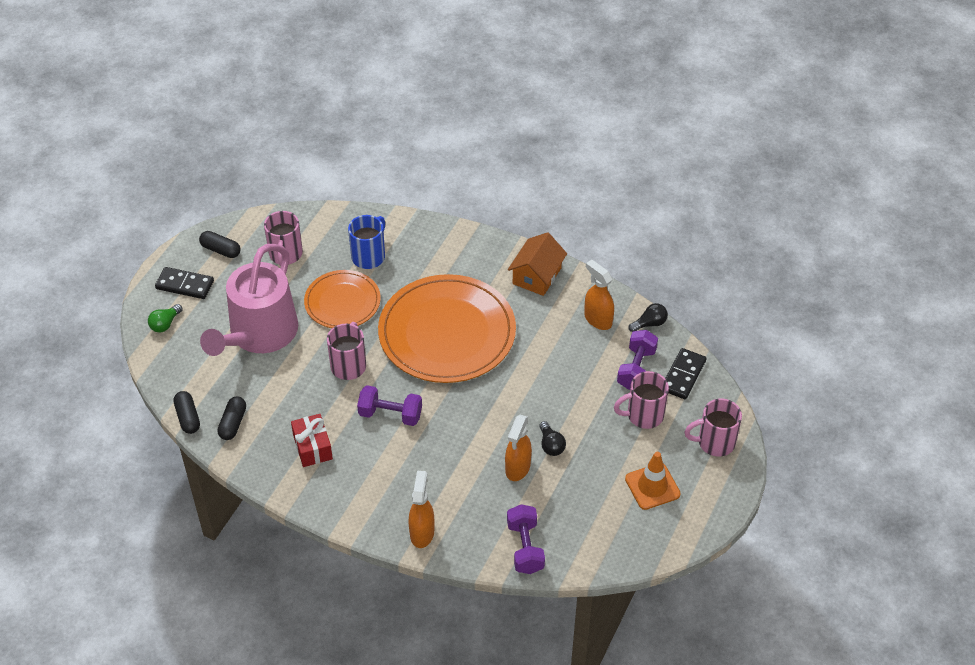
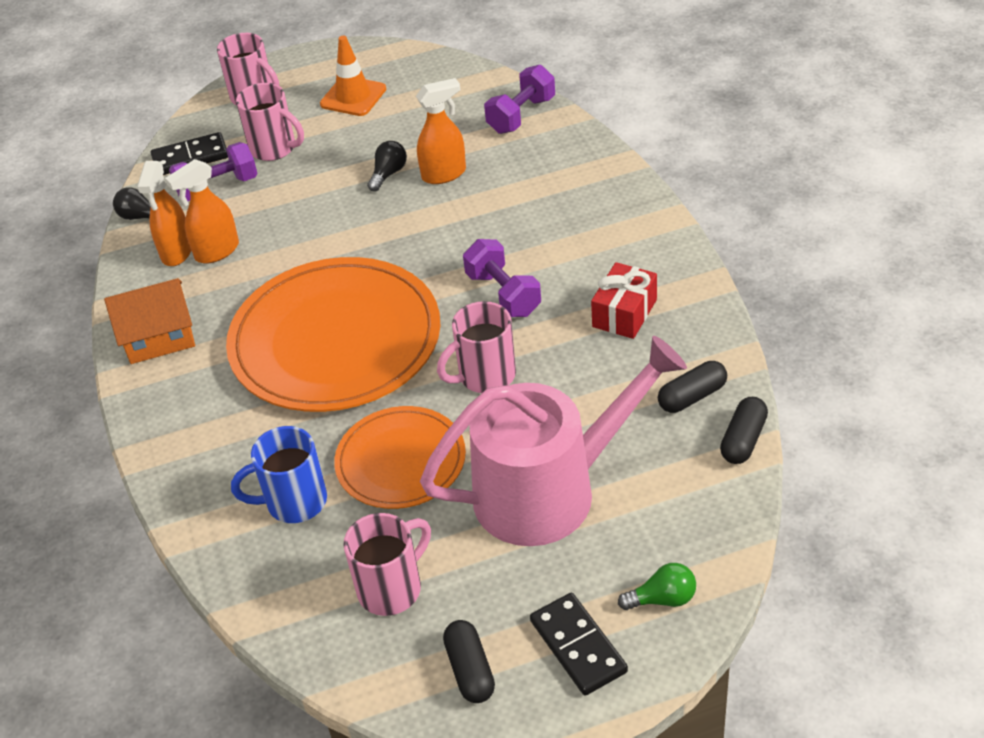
camera: 130 degrees left, 5 degrees down
orange spray bottle [408,471,434,548] -> orange spray bottle moved to [165,159,239,264]

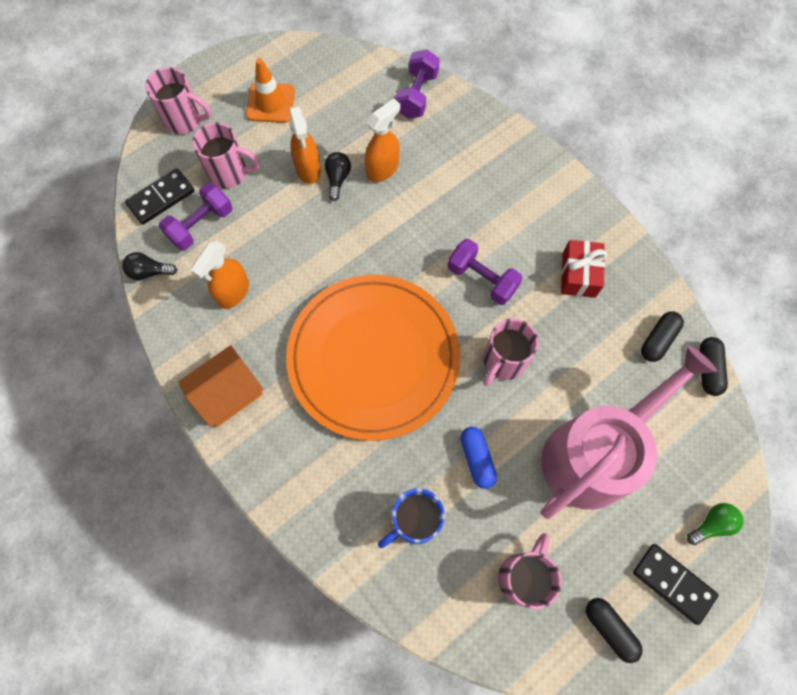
camera: 25 degrees left, 25 degrees up
orange spray bottle [137,161,191,266] -> orange spray bottle moved to [289,106,321,184]
orange plate [334,406,466,509] -> blue capsule [460,427,497,489]

